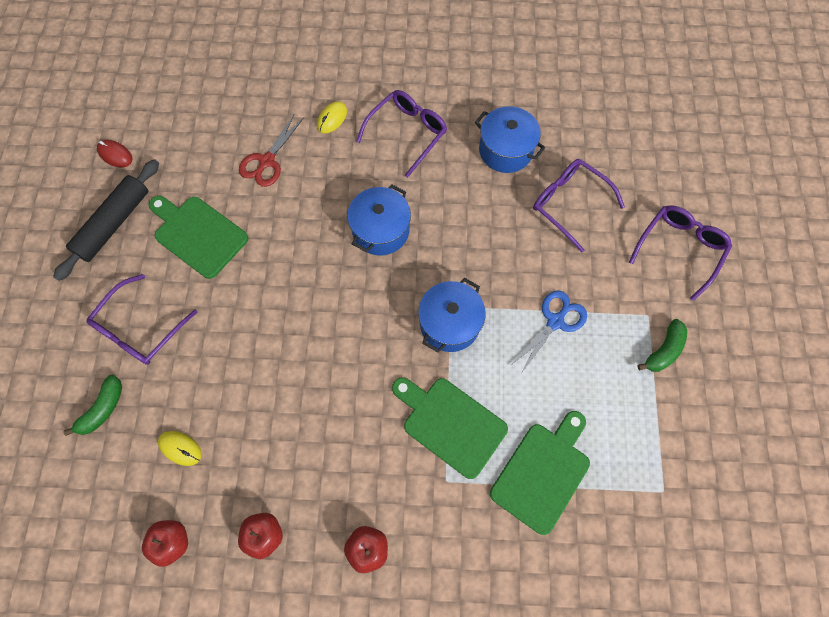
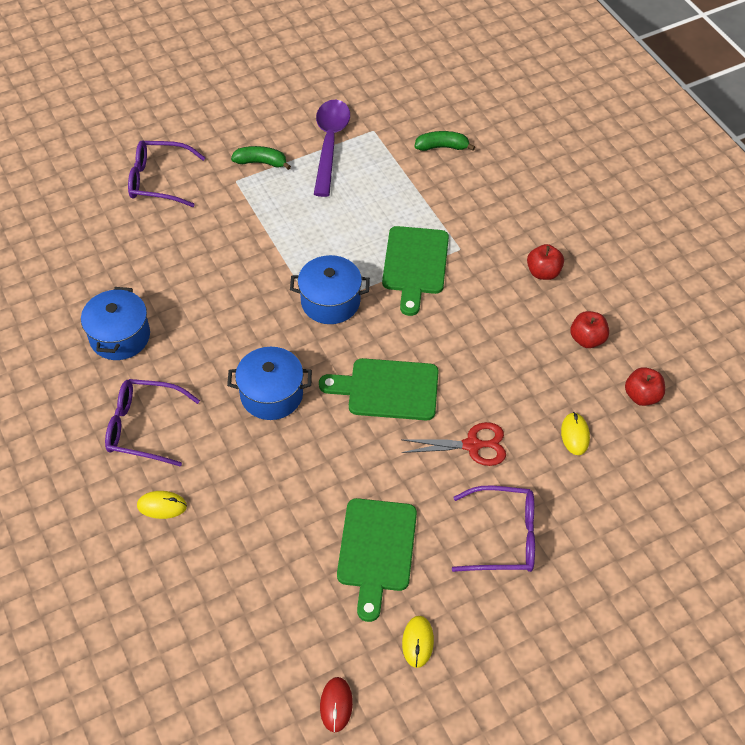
camera: 120 degrees left, 15 degrees down
black rolling pin [53,159,159,281] -> yellow mouse [402,616,434,668]
green banana [63,375,122,436] -> green banana moved to [415,131,475,151]
red scissors [239,115,304,187] -> red scissors moved to [401,422,506,466]
green cutting board [490,411,590,535] -> green cutting board moved to [319,358,439,420]
blue scissors [510,290,587,375] -> none
purple glasses [533,159,625,252] -> none
none -> purple spoon [314,100,350,197]

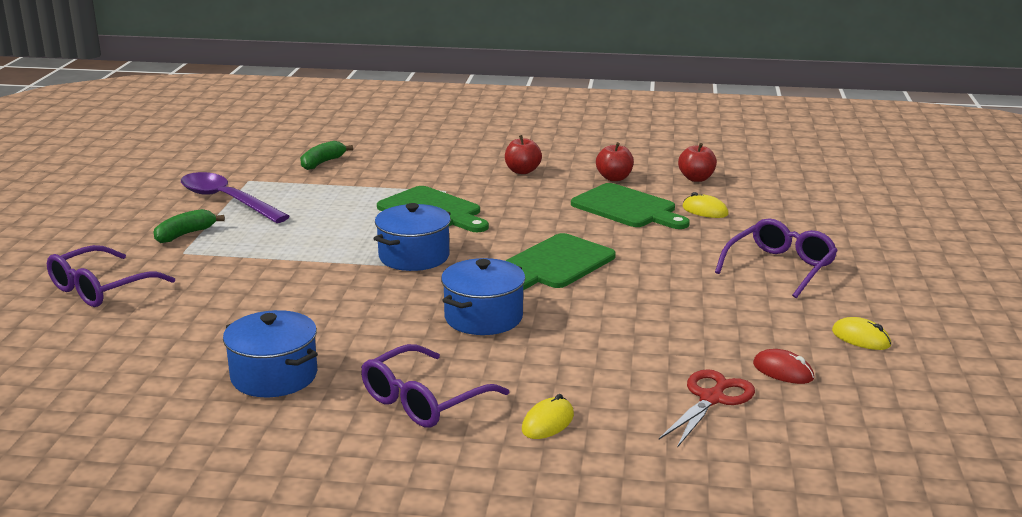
camera: 55 degrees left, 30 degrees down
red mouse [320,677,353,732] -> red mouse moved to [753,349,814,384]
green cutting board [337,498,417,622] -> green cutting board moved to [571,183,690,229]
red scissors [401,422,506,466] -> red scissors moved to [659,369,755,448]

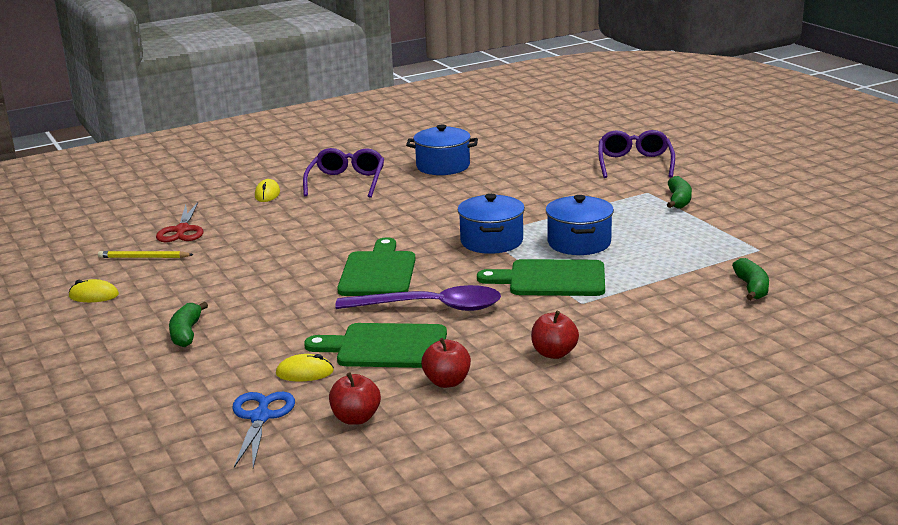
camera: 145 degrees right, 0 degrees up
purple spoon [181,172,290,223] -> purple spoon moved to [335,285,501,311]
blue pot [441,258,526,335] -> blue pot moved to [546,195,614,255]
purple glasses [715,218,838,298] -> green banana [169,302,208,347]
red mouse [753,349,814,384] -> yellow pencil [98,251,194,258]
none -> blue scissors [232,392,295,468]

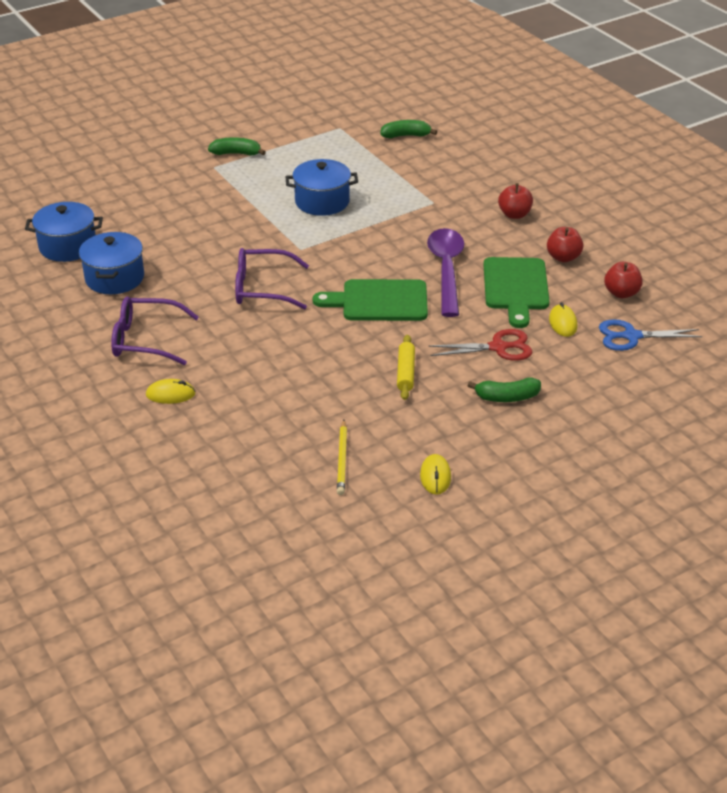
camera: 95 degrees left, 15 degrees up
red scissors [156,202,203,242] -> red scissors moved to [429,329,533,361]
blue pot [458,194,525,254] -> blue pot moved to [25,202,103,262]
green cutting board [477,259,605,296] -> none
purple glasses [598,130,675,178] -> purple glasses moved to [235,248,309,310]
none -> yellow rolling pin [397,335,415,400]

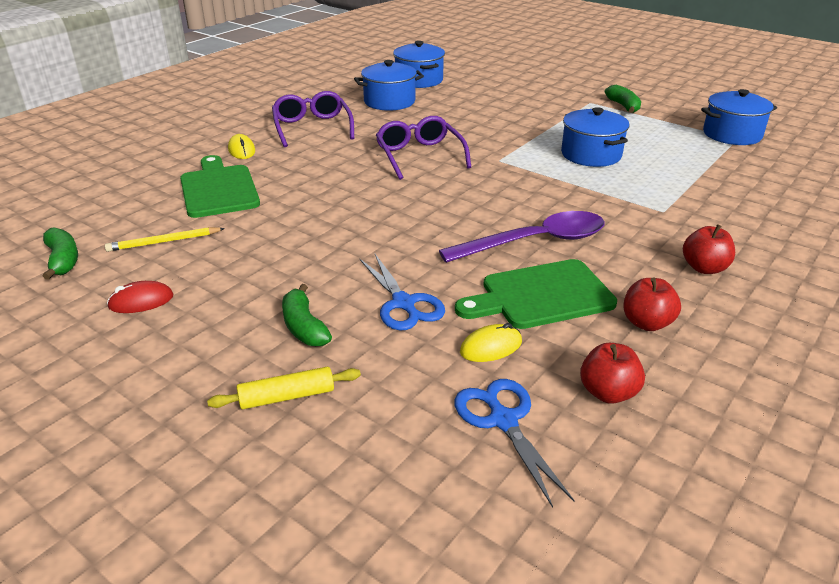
camera: 70 degrees right, 5 degrees down
green cutting board [313,279,428,321] -> green cutting board moved to [180,155,260,218]
green banana [380,120,437,138] -> green banana moved to [43,228,78,280]
yellow rolling pin [397,335,415,400] -> yellow rolling pin moved to [207,367,361,409]
yellow mouse [420,454,451,495] -> red mouse [107,281,173,313]
red scissors [429,329,533,361] -> blue scissors [360,254,445,331]
none -> blue pot [701,89,777,145]

